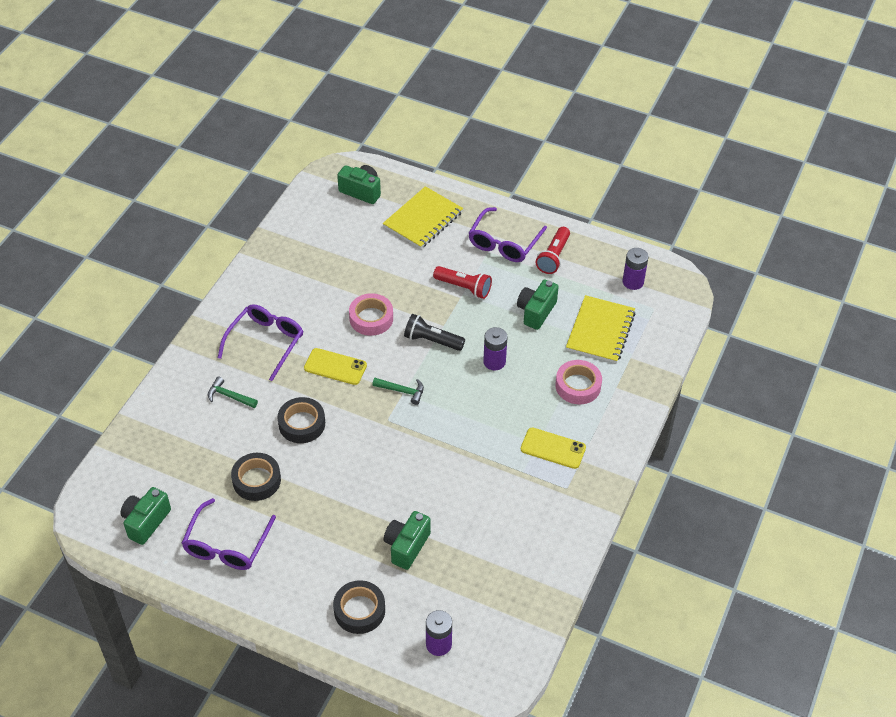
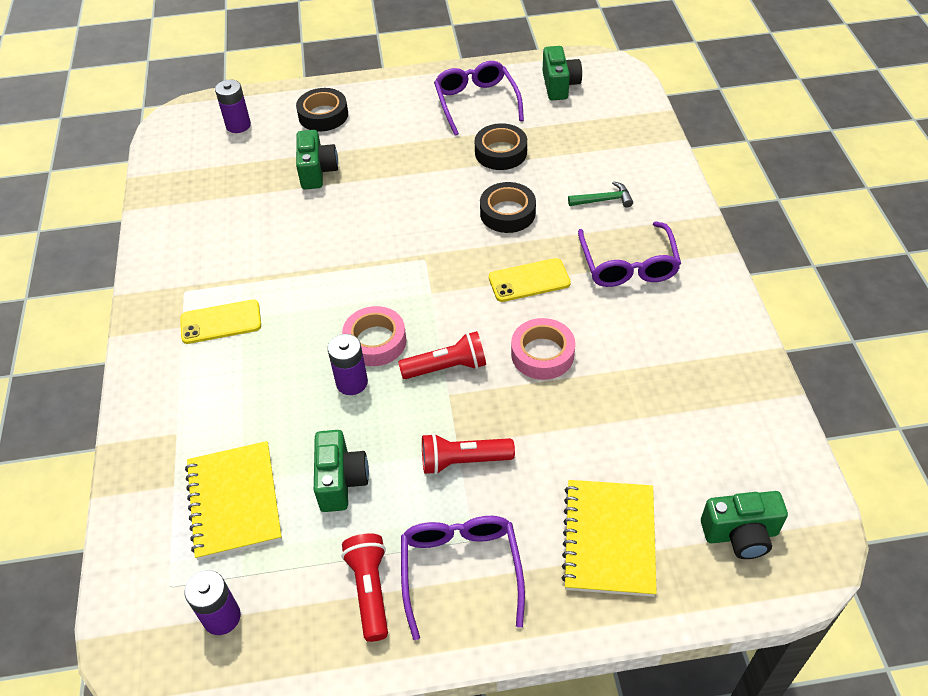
camera: 150 degrees right, 0 degrees up
green hammer [372,378,424,405] -> none
black flashlight [404,314,465,351] -> red flashlight [398,331,486,379]
pink tape [555,360,602,404] -> pink tape moved to [342,306,406,366]

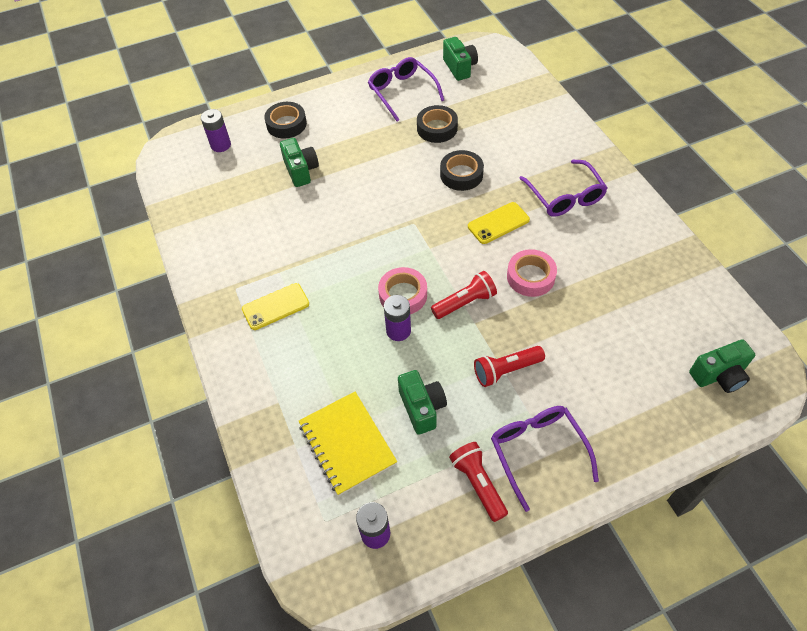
camera: 15 degrees left, 5 degrees up
yellow notebook [561,480,657,597] -> none
green hammer [568,181,633,208] -> none

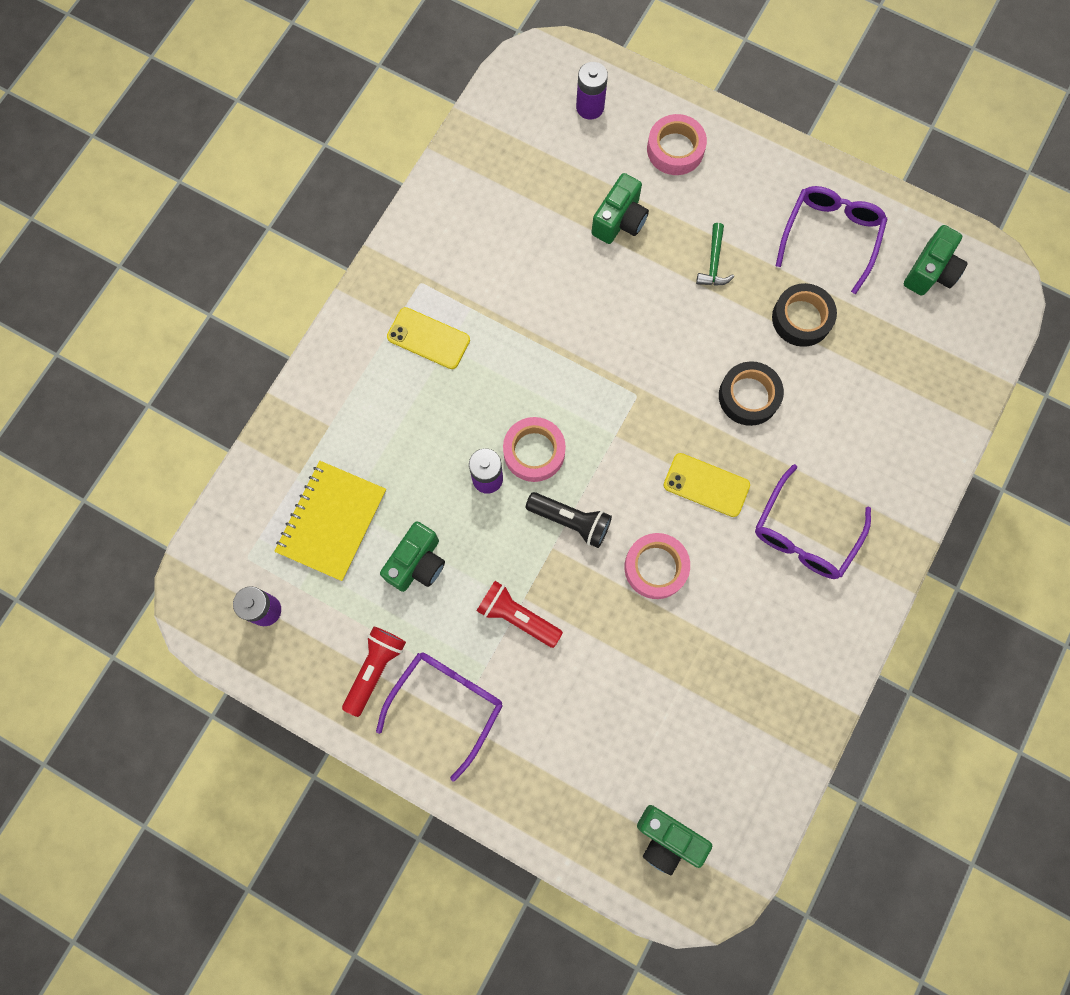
camera: 50 degrees right, 20 degrees up
black tape [264,102,307,138] -> pink tape [647,114,707,175]
red flashlight [431,271,497,319] -> black flashlight [526,492,612,548]
none -> green hammer [696,223,734,286]

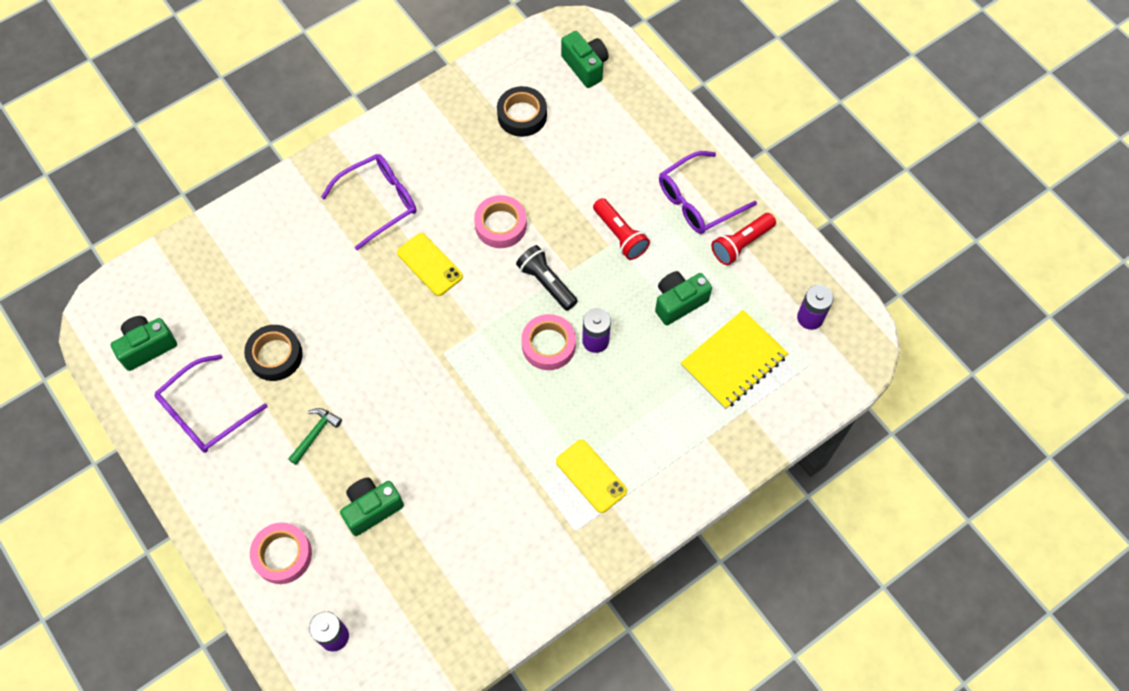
camera: 155 degrees left, 10 degrees down
black tape [719,361,784,426] -> black tape moved to [497,86,547,137]

